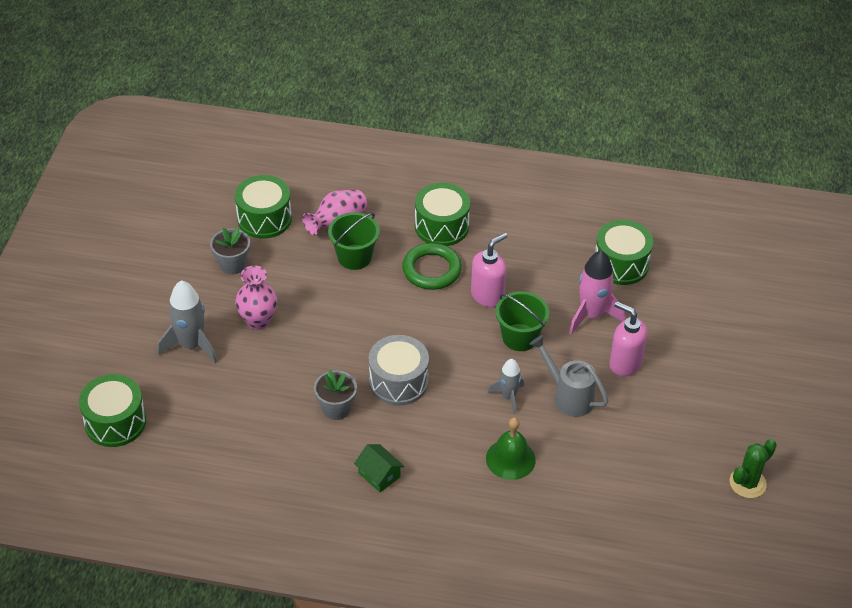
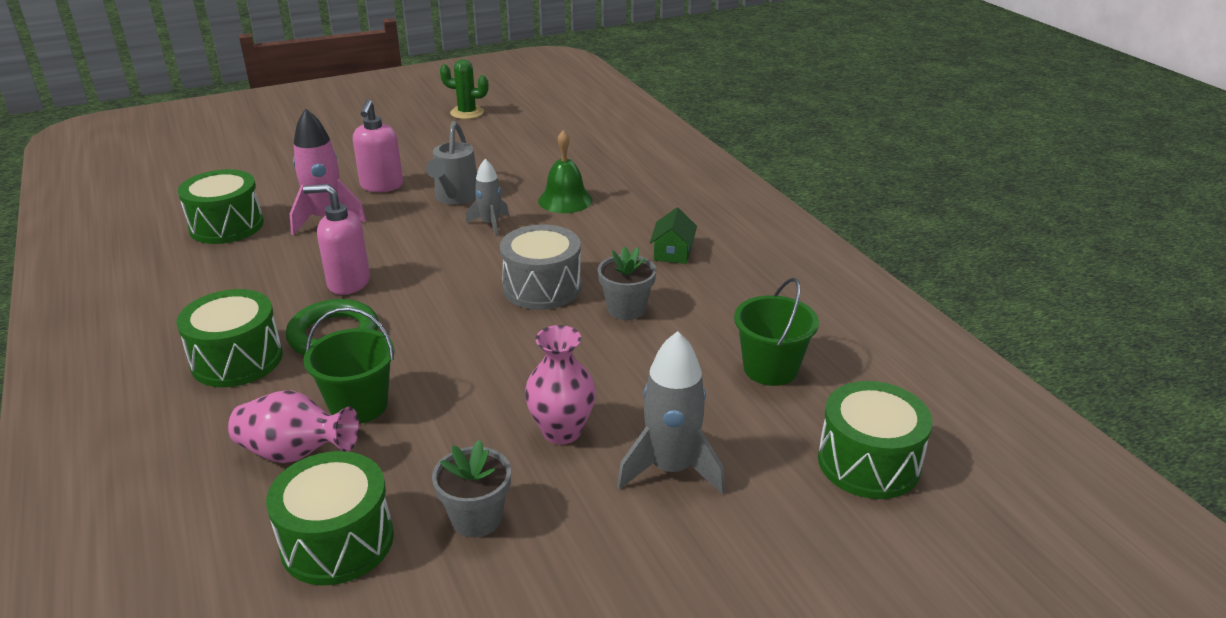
camera: 125 degrees left, 15 degrees down
green bucket [495,291,549,351] -> green bucket moved to [734,278,819,386]

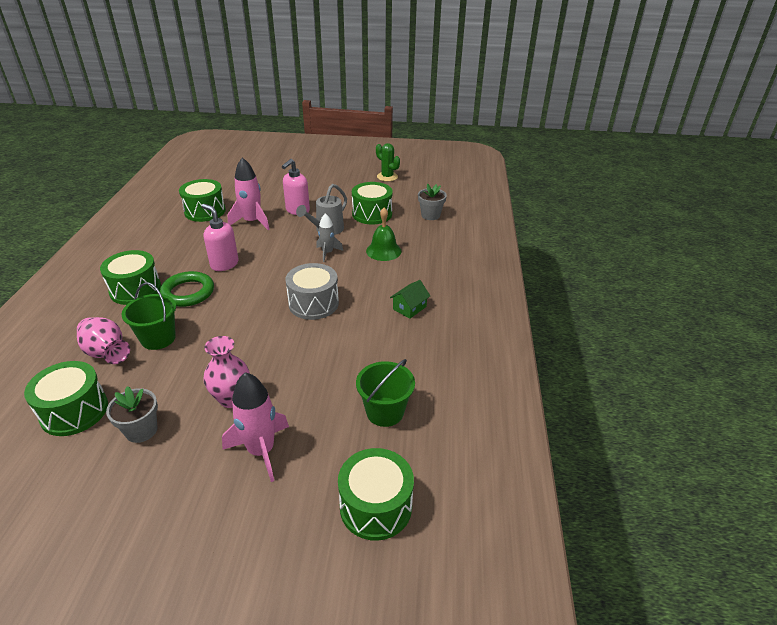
camera: 30 degrees right, 5 degrees up
grey flower pot [598,246,656,320] -> grey flower pot moved to [418,183,447,220]
grey rocket [617,331,725,495] -> pink rocket [222,372,289,482]
none -> green drum [352,182,393,225]

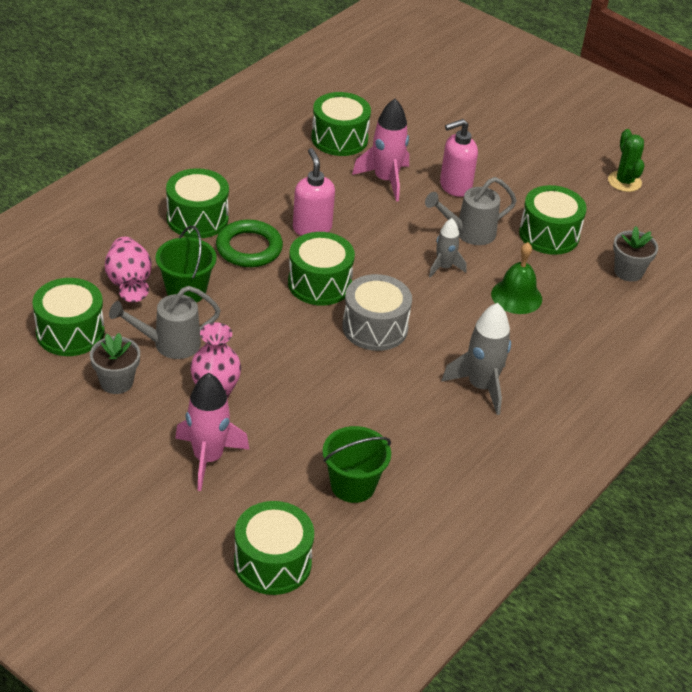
camera: 30 degrees right, 5 degrees up
green house [390,280,430,319] -> grey rocket [441,303,511,415]
none -> grey watering can [109,286,221,359]
none -> green drum [288,232,355,306]

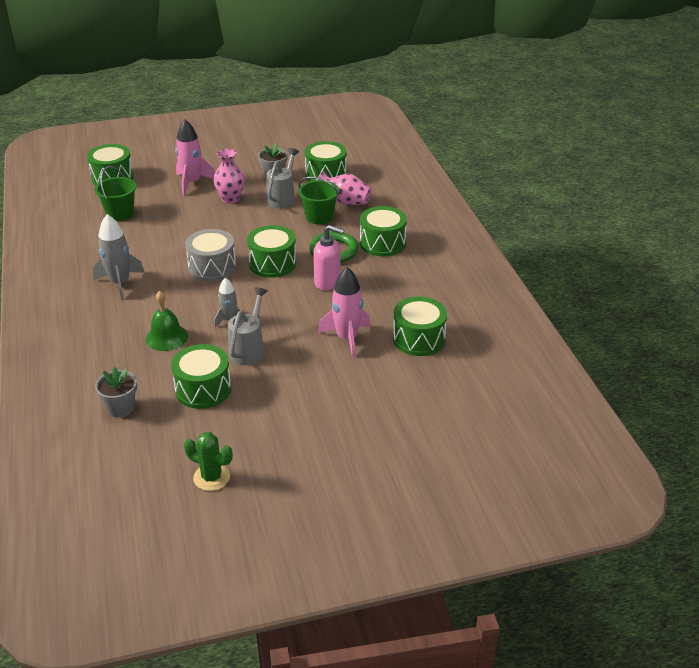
camera: 130 degrees right, 5 degrees down
pink soap dispenser [440,119,478,197] -> none

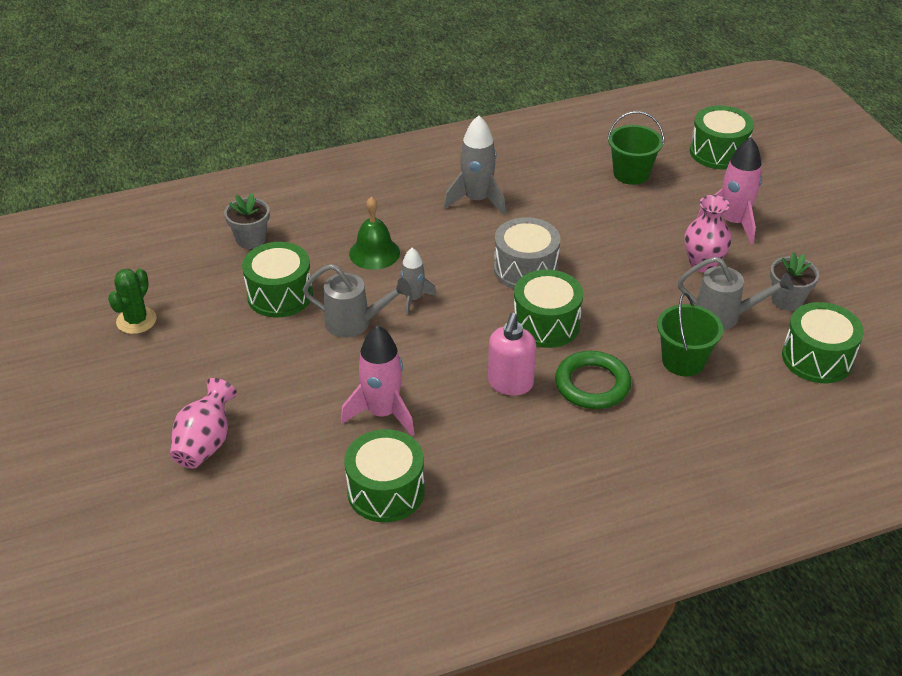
camera: 85 degrees right, 5 degrees up
pink vase [318,171,371,205] -> pink vase moved to [170,378,237,469]
green drum [360,206,407,256] -> none

